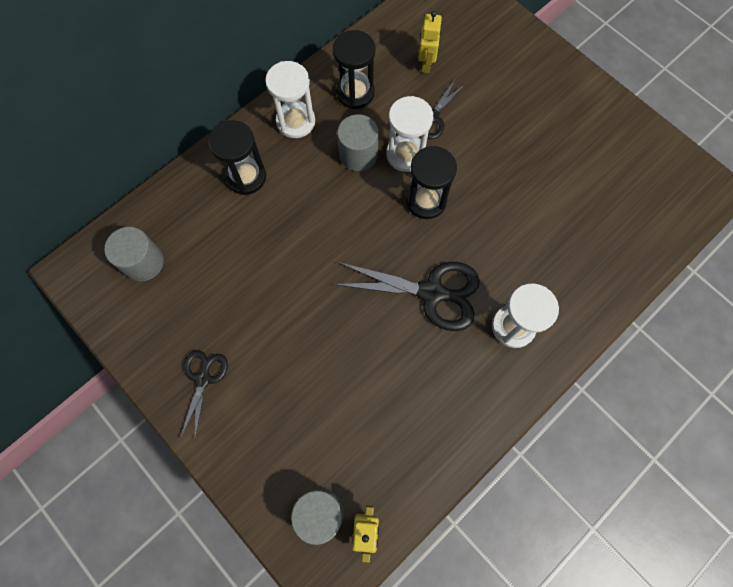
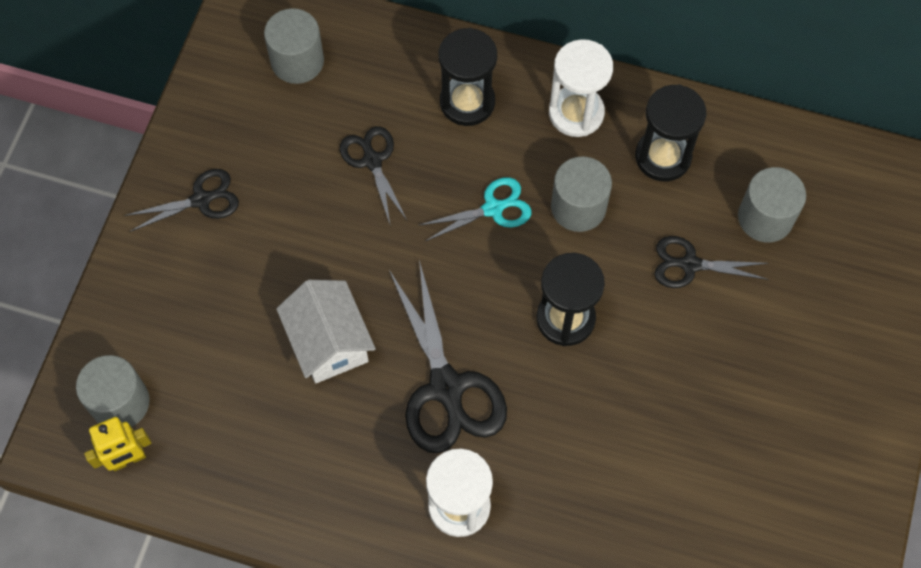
camera: 60 degrees right, 5 degrees down
white hourglass [386,96,433,172] -> none
yellow robot [418,11,442,73] -> grey cylinder [738,167,806,242]
none -> white house [276,280,376,383]
none -> black scissors [340,126,407,224]
none -> turquoise scissors [418,177,531,241]

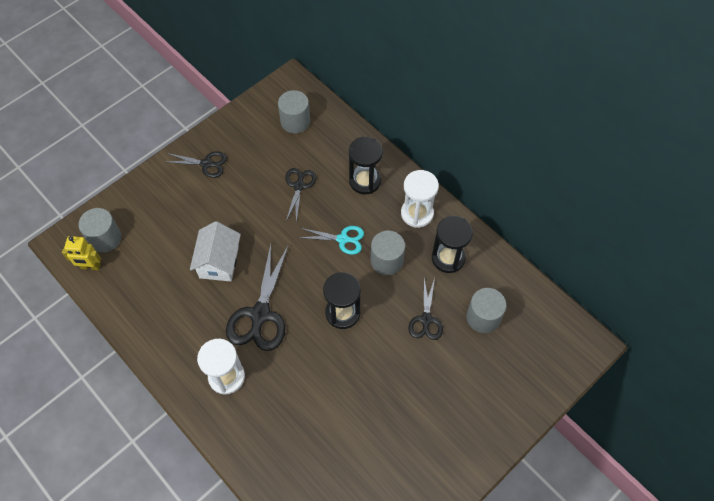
camera: 30 degrees right, 5 degrees down
black scissors [655,236,769,288] -> black scissors turned 120 degrees counterclockwise [409,278,443,340]

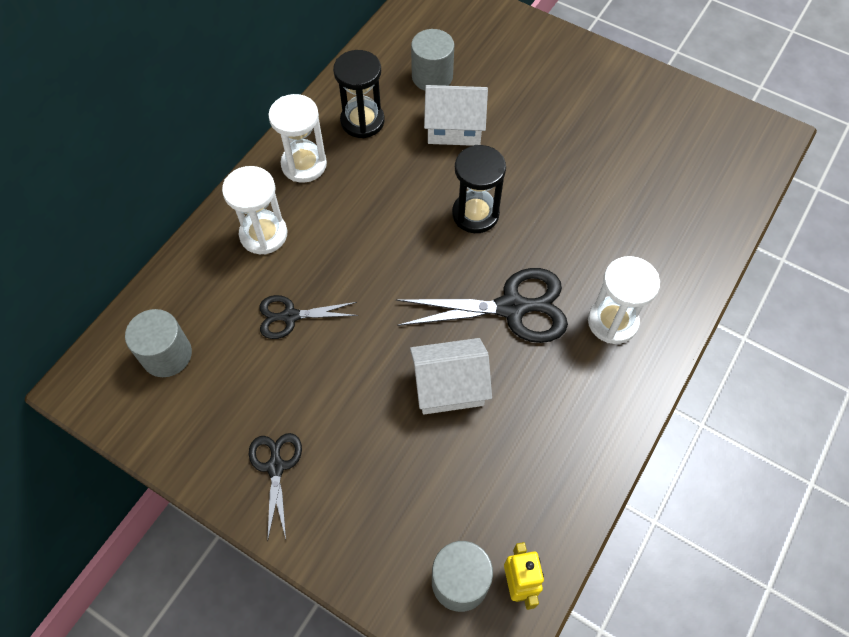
camera: 105 degrees left, 0 degrees up
turquoise scissors [298,226,364,255] -> none
black hourglass [349,137,383,194] -> white hourglass [222,166,287,255]
grey cylinder [371,231,405,275] -> none
black scissors [409,278,443,340] -> white house [424,85,488,146]

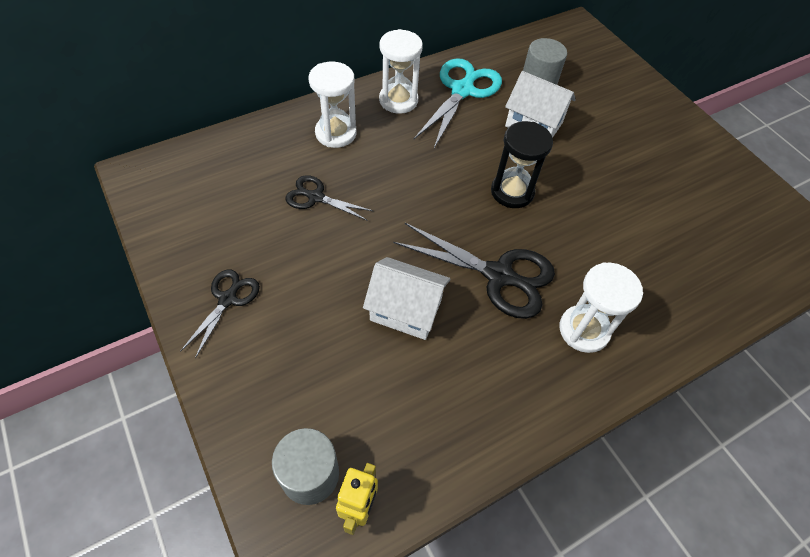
camera: 25 degrees right, 5 degrees down
grey cylinder [125,309,192,377] -> none
black hourglass [333,50,385,138] -> turquoise scissors [414,58,502,148]

